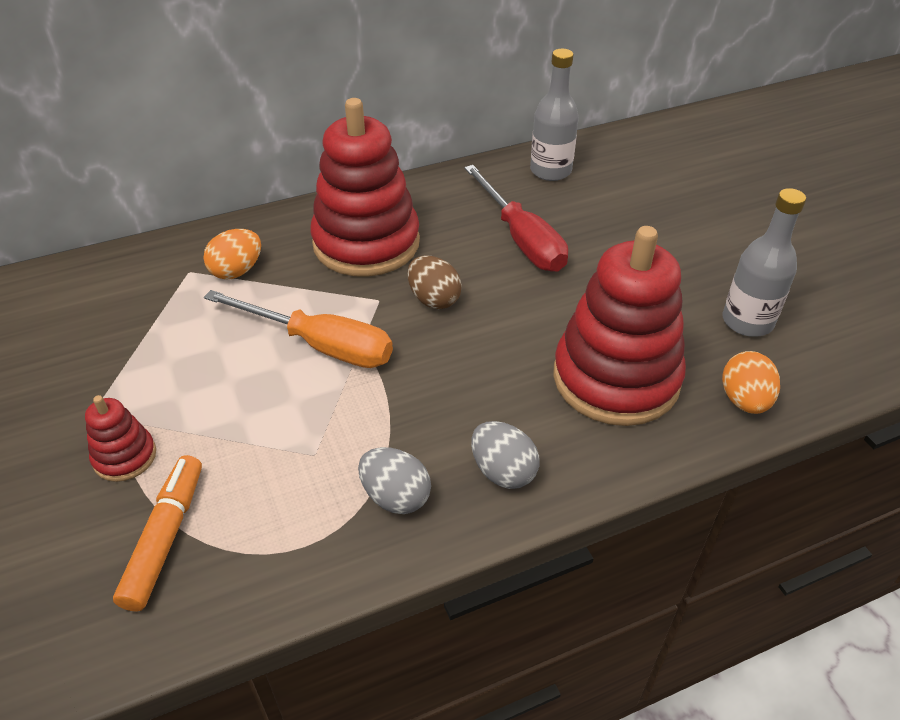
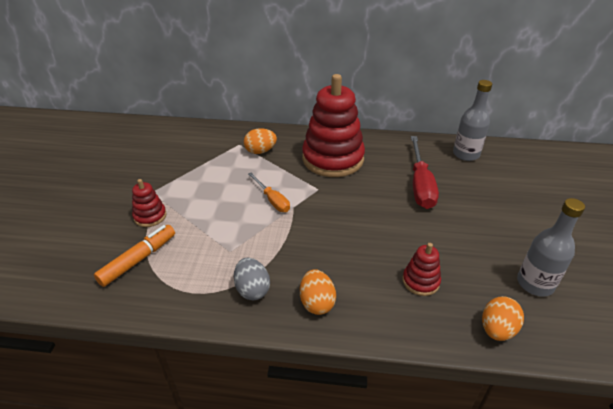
camera: 30 degrees right, 5 degrees down
orange screwdriver [204,290,393,368] -> orange screwdriver [248,173,290,212], size x0.59
brown egg [407,255,462,309] -> none
grey egg [471,421,539,489] -> orange egg [300,269,336,315]
red stacking toy [553,226,686,426] -> red stacking toy [402,243,441,296], size x0.45

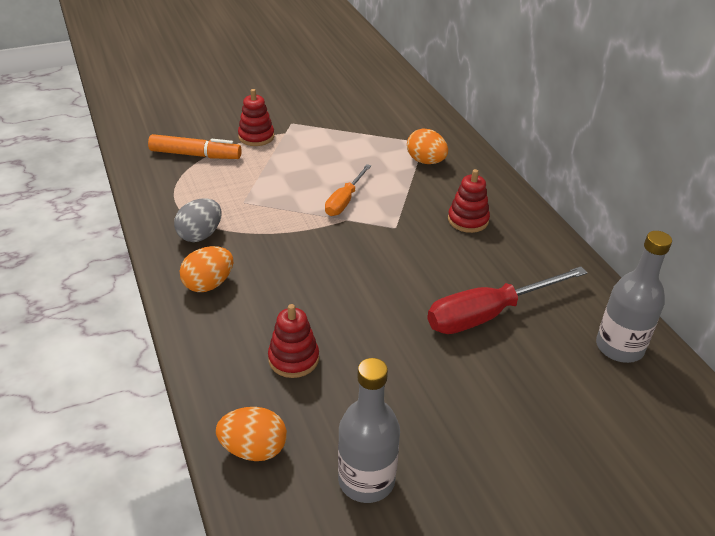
camera: 60 degrees right, 0 degrees up
red stacking toy [302,74,365,177] -> red stacking toy [448,169,490,233], size x0.45

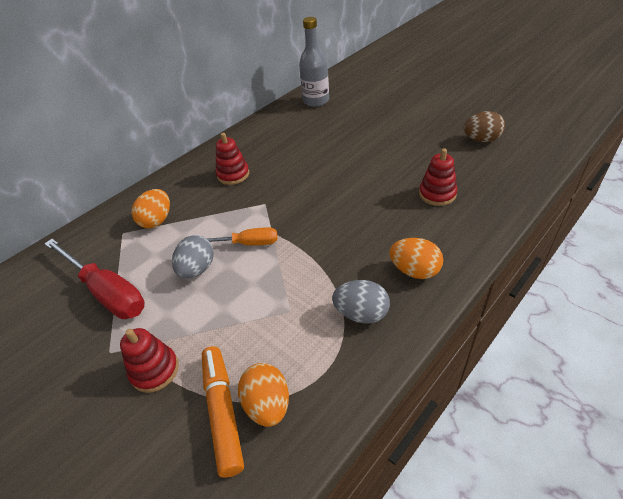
camera: 110 degrees left, 5 degrees up
orange egg [216,407,287,461] -> orange egg moved to [238,363,289,427]
grey bottle [338,358,400,503] -> brown egg [464,111,505,142]
red screwdriver [427,266,587,334] -> red screwdriver moved to [44,239,145,319]
none -> grey egg [172,235,214,279]

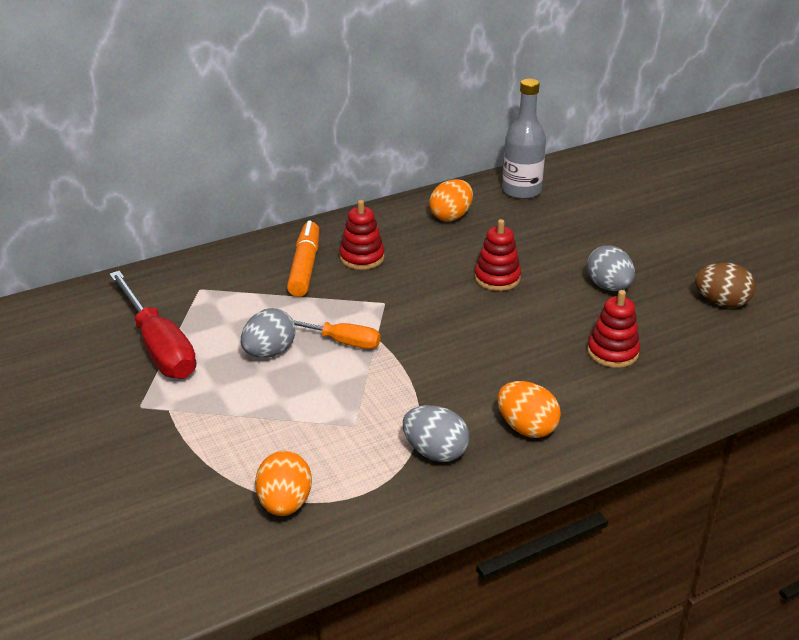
camera: 15 degrees right, 10 degrees down
red stacking toy [120,328,179,393] -> red stacking toy moved to [474,219,521,291]
orange egg [131,189,170,229] -> orange egg moved to [429,179,473,221]
orange marker [202,346,244,478] -> orange marker moved to [287,221,319,297]
none -> grey egg [587,245,635,291]

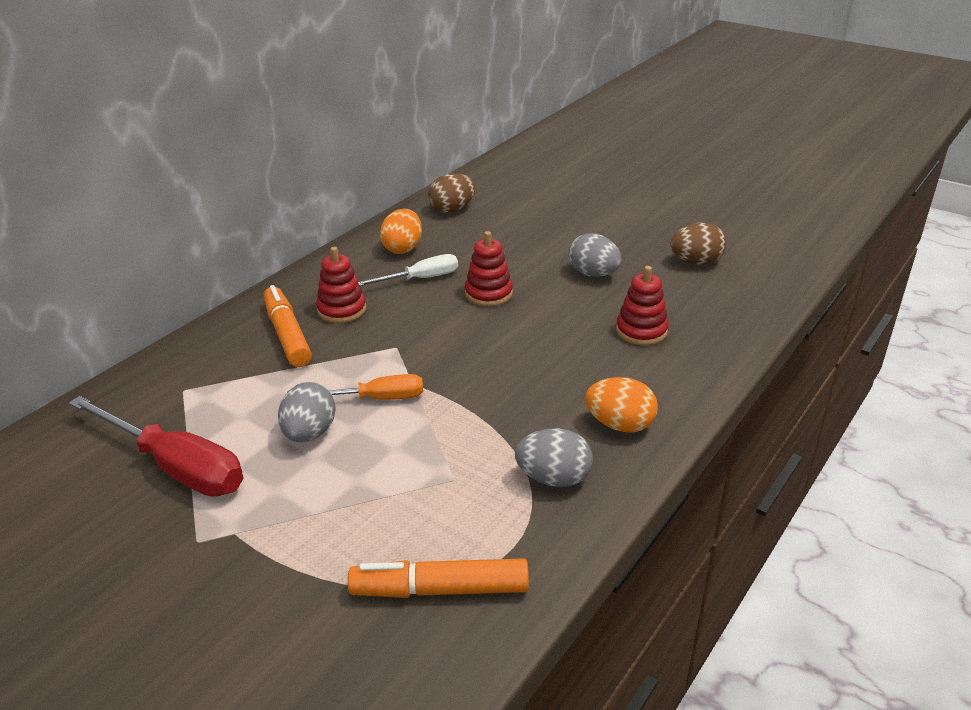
camera: 25 degrees left, 0 degrees up
orange egg [255,451,312,516] -> orange marker [348,558,529,598]
grey bottle [502,79,546,199] -> brown egg [428,173,475,213]
none -> white screwdriver [358,254,458,286]

